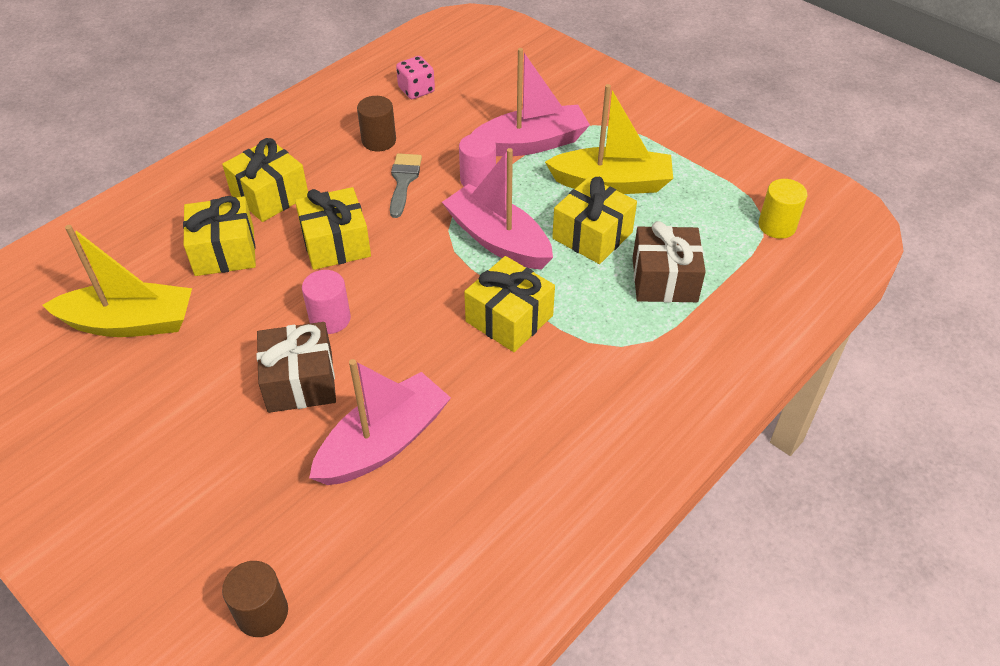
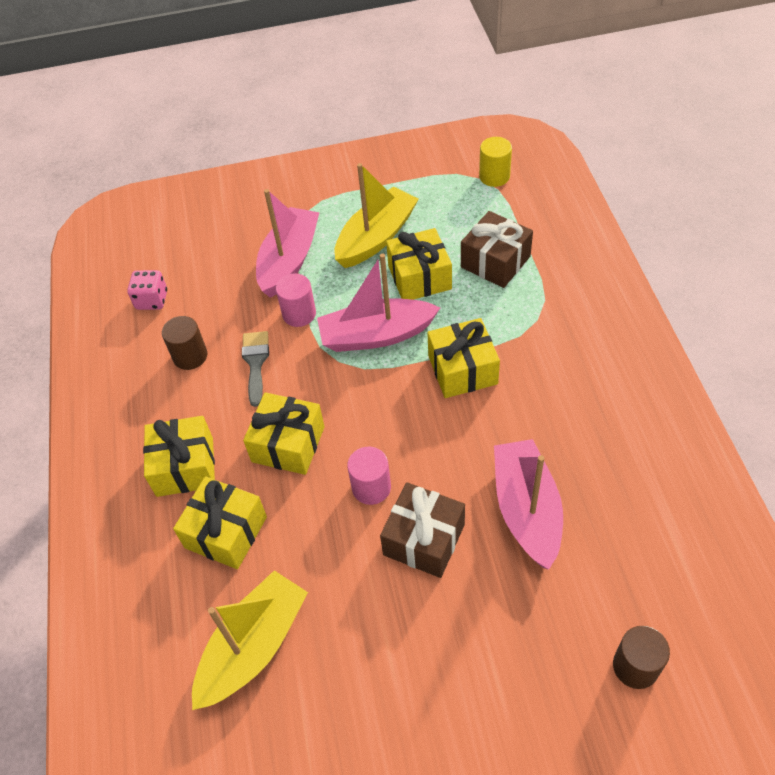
camera: 50 degrees left, 5 degrees up
grey brush [390,153,422,218] -> grey brush turned 45 degrees clockwise [242,331,269,407]

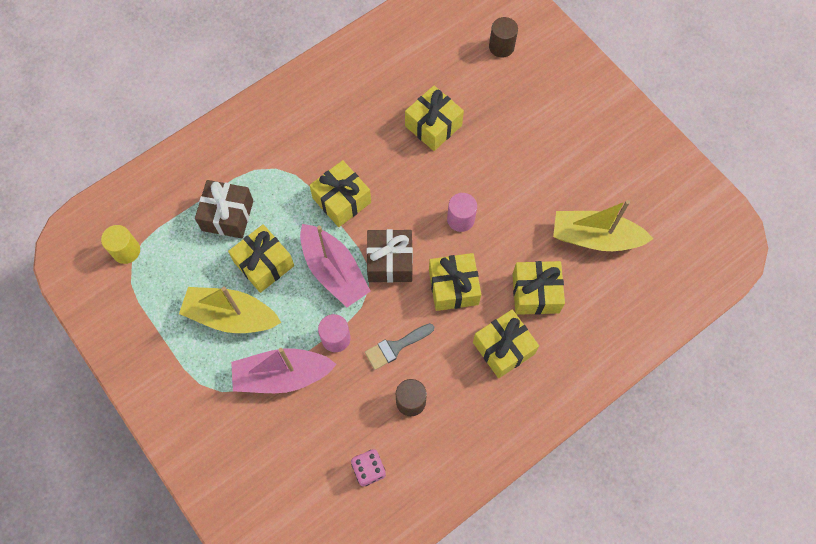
camera: 120 degrees left, 15 degrees up
brown gift [380,482,465,578] -> brown gift moved to [367,229,413,283]
pink boat [494,439,563,570] -> yellow gift [405,86,464,151]

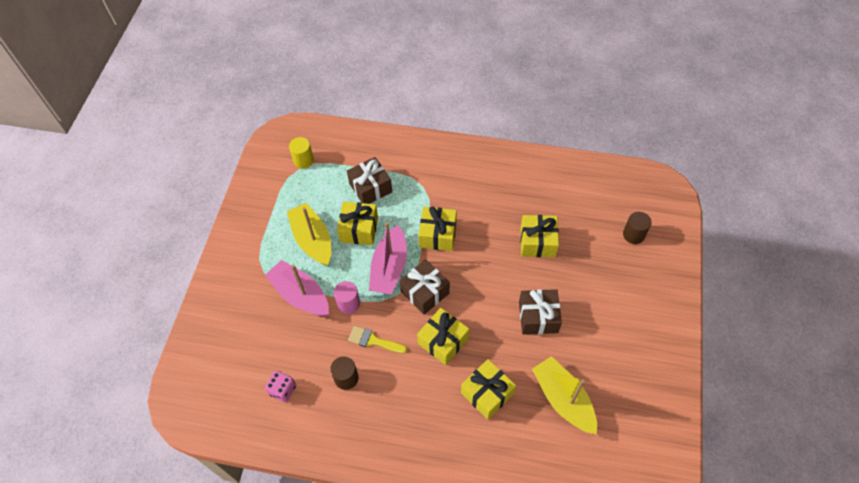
camera: 50 degrees right, 10 degrees down
grey brush [365,323,434,370] -> yellow brush [348,326,407,353]
pink cylinder [447,193,477,232] -> none
yellow gift [473,309,539,378] -> none
none -> brown gift [519,289,562,335]

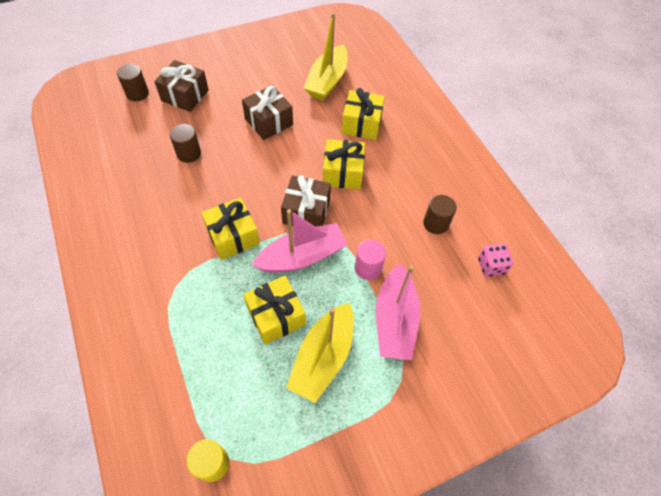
camera: 130 degrees left, 0 degrees up
brown gift [347,157,392,204] -> brown gift moved to [154,60,209,112]
yellow brush [348,326,407,353] -> none
yellow gift [520,215,559,257] -> brown cylinder [170,124,201,163]

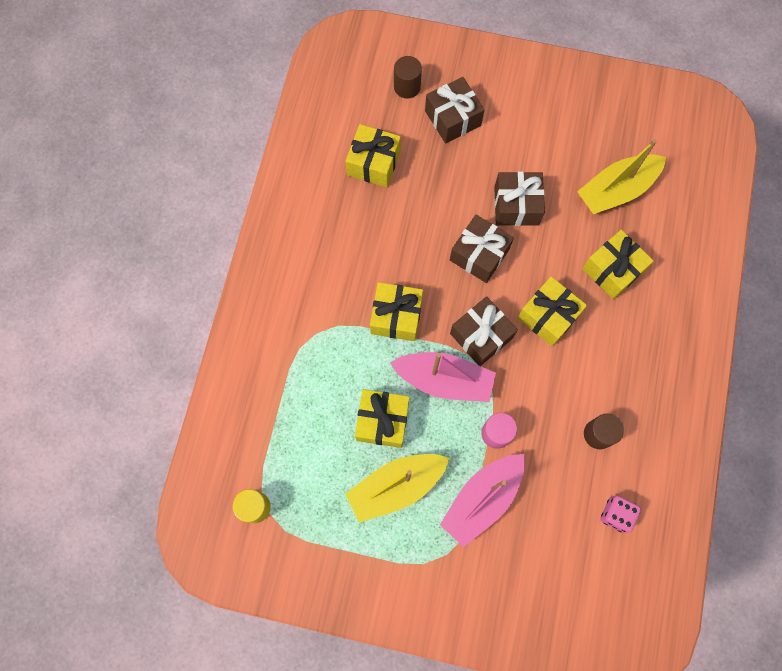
camera: 40 degrees right, 15 degrees up
brown cylinder [170,124,201,163] -> none
none -> yellow gift [345,124,401,187]
none -> brown gift [450,215,514,283]

